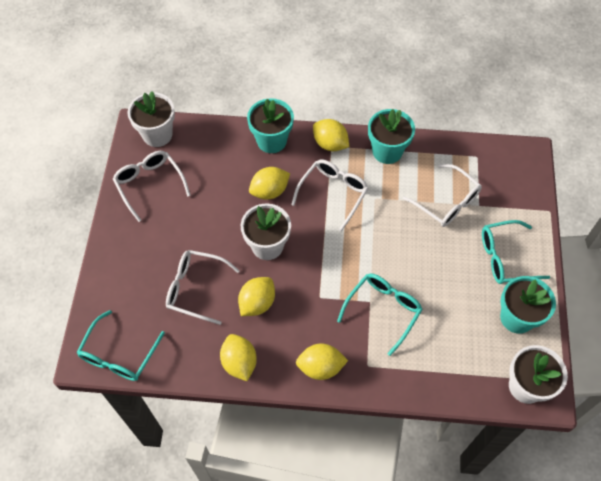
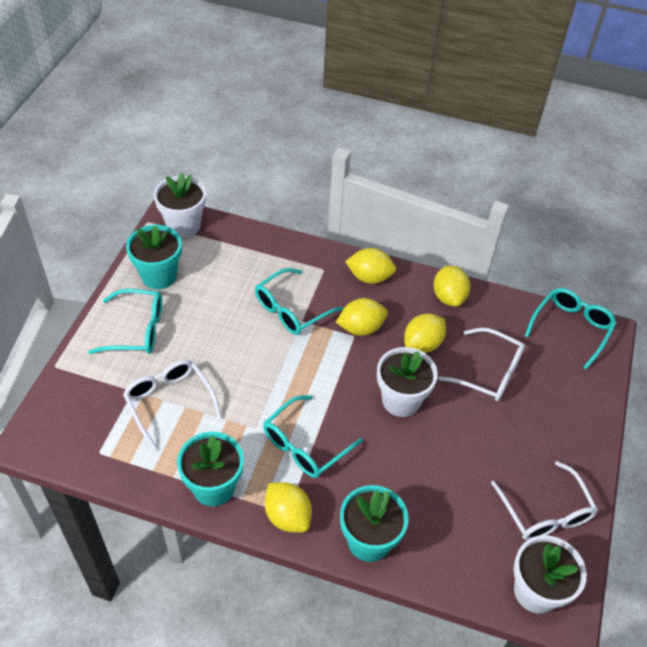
camera: 170 degrees left, 10 degrees down
yellow lemon [249,167,290,200] -> yellow lemon moved to [336,298,388,336]
white glasses [291,159,368,231] -> turquoise glasses [263,395,363,478]

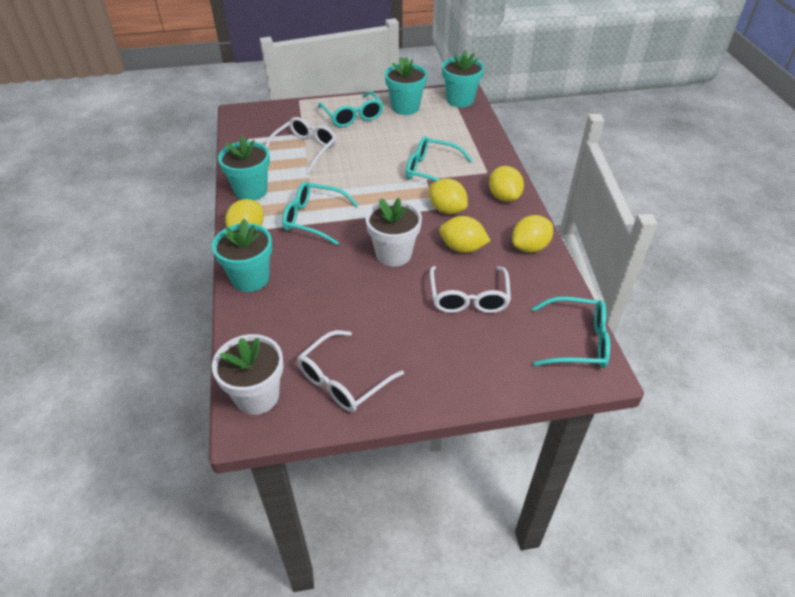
camera: 65 degrees right, 5 degrees down
white flower pot [154,173,206,238] -> turquoise flower pot [442,50,484,107]

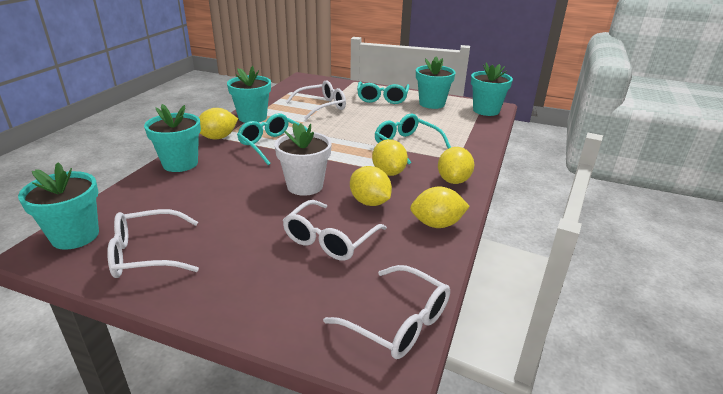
camera: 30 degrees right, 15 degrees down
white flower pot [212,334,284,415] -> turquoise flower pot [18,162,99,250]
turquoise glasses [532,297,610,368] -> white glasses [323,265,450,359]

